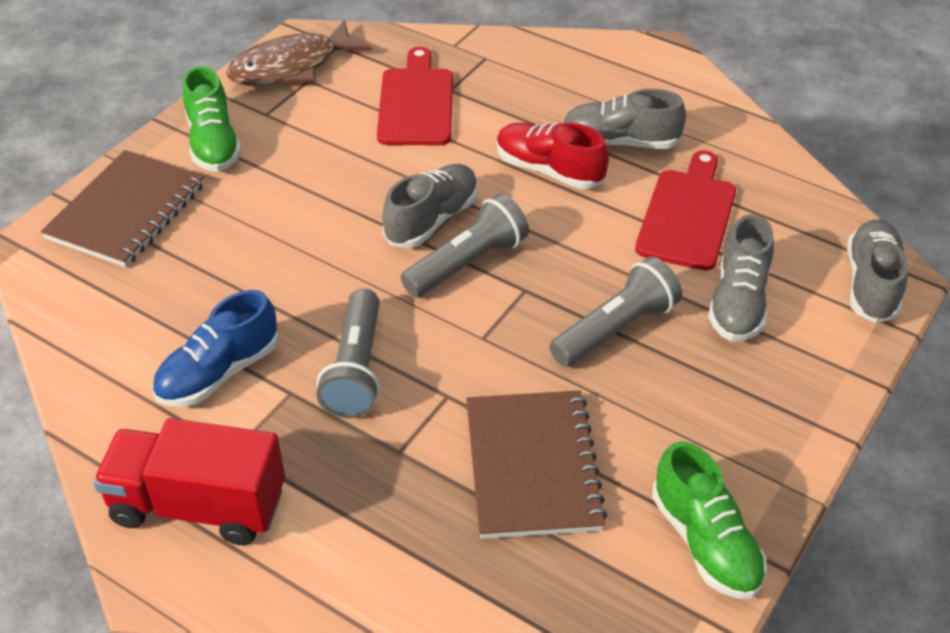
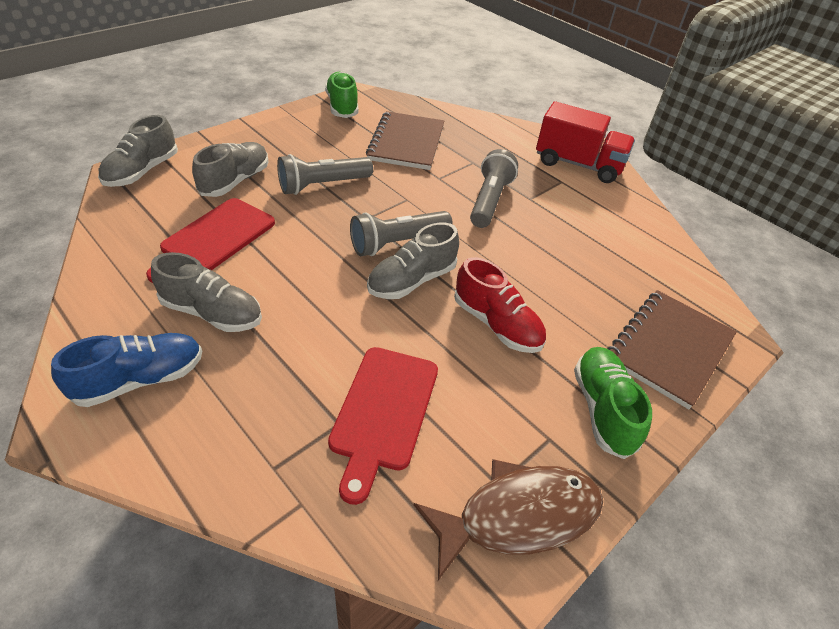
camera: 170 degrees left, 0 degrees up
blue shoe [152,290,279,407] -> blue shoe moved to [51,333,202,407]
red shoe [497,122,609,189] -> red shoe moved to [454,257,546,353]

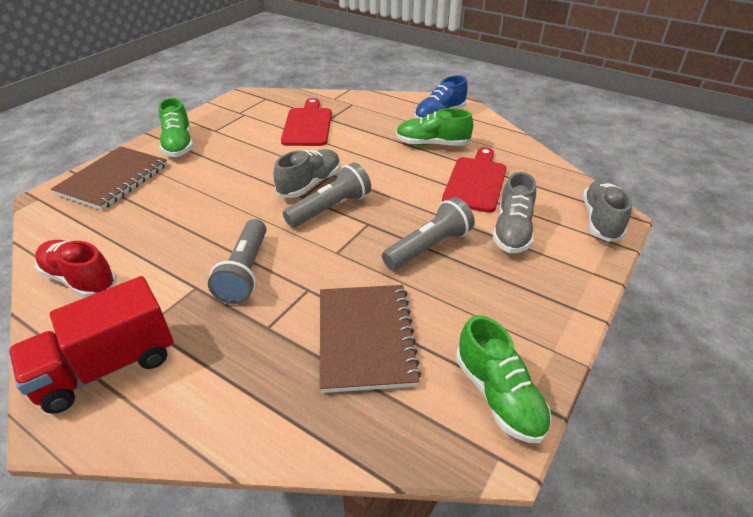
camera: 170 degrees right, 5 degrees down
grey shoe [151,252,262,332] -> green shoe [396,108,473,146]
brown fish [414,459,603,581] -> none
red shoe [454,257,546,353] -> red shoe moved to [35,240,117,298]
red truck [536,101,635,183] -> red truck turned 45 degrees counterclockwise [9,276,174,414]

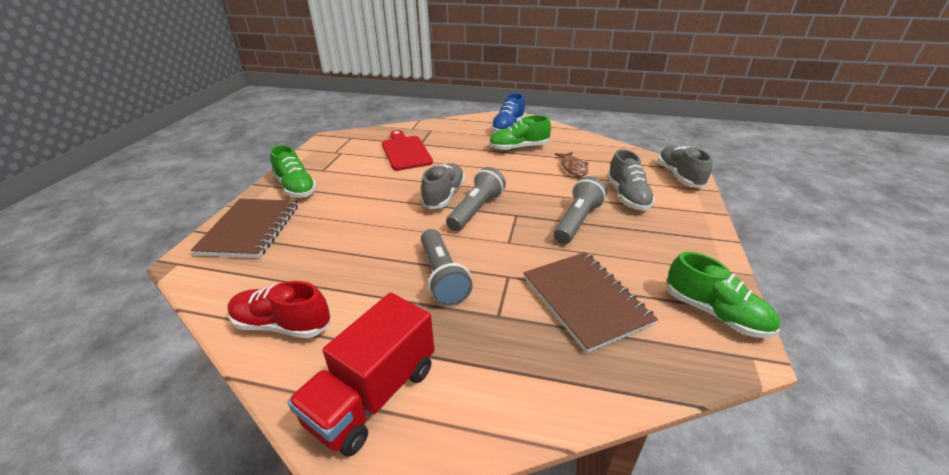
camera: 20 degrees left, 5 degrees down
red cutting board [442,147,506,213] -> brown fish [554,152,588,177]

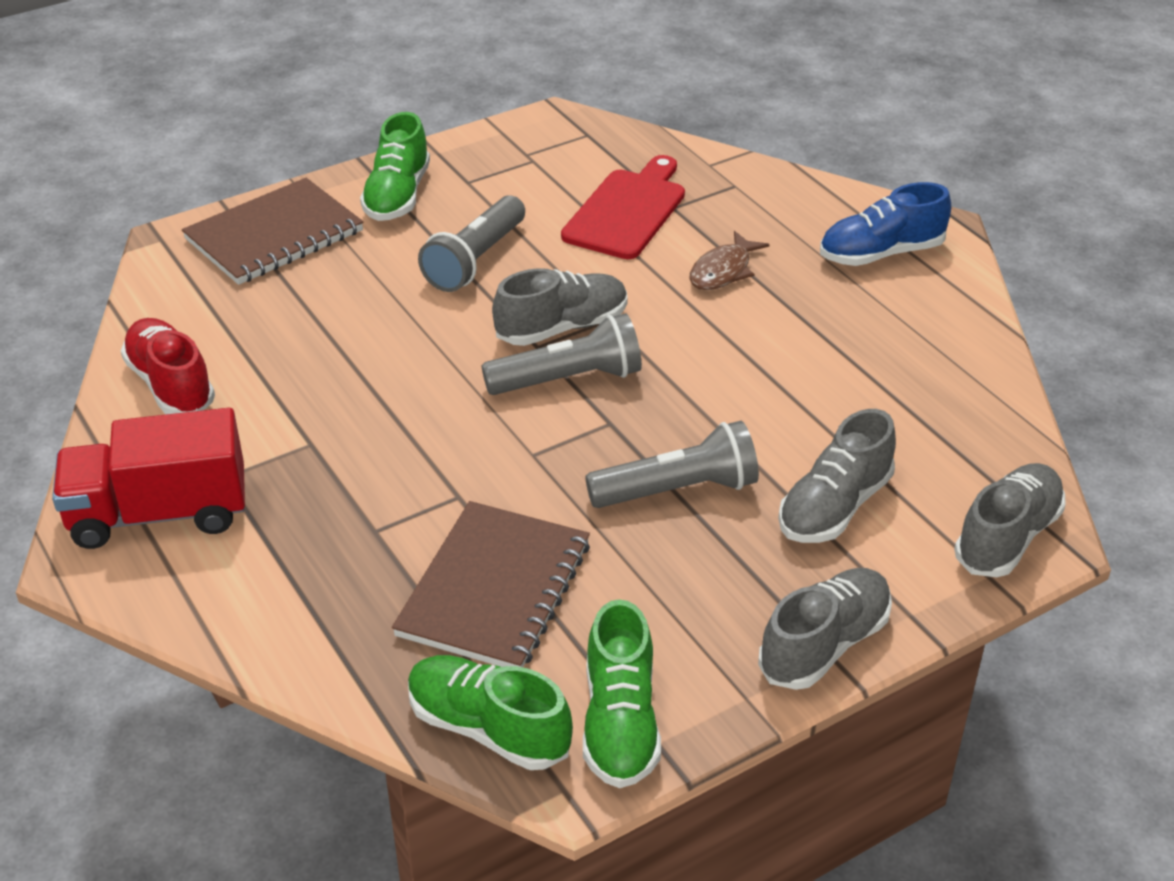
camera: 45 degrees right, 5 degrees up
grey flashlight [421,229,473,306] -> grey flashlight moved to [418,195,525,292]
green shoe [489,115,551,151] -> green shoe moved to [408,655,573,770]
brown fish [554,152,588,177] -> brown fish moved to [689,231,769,290]
none -> grey shoe [758,568,892,690]

